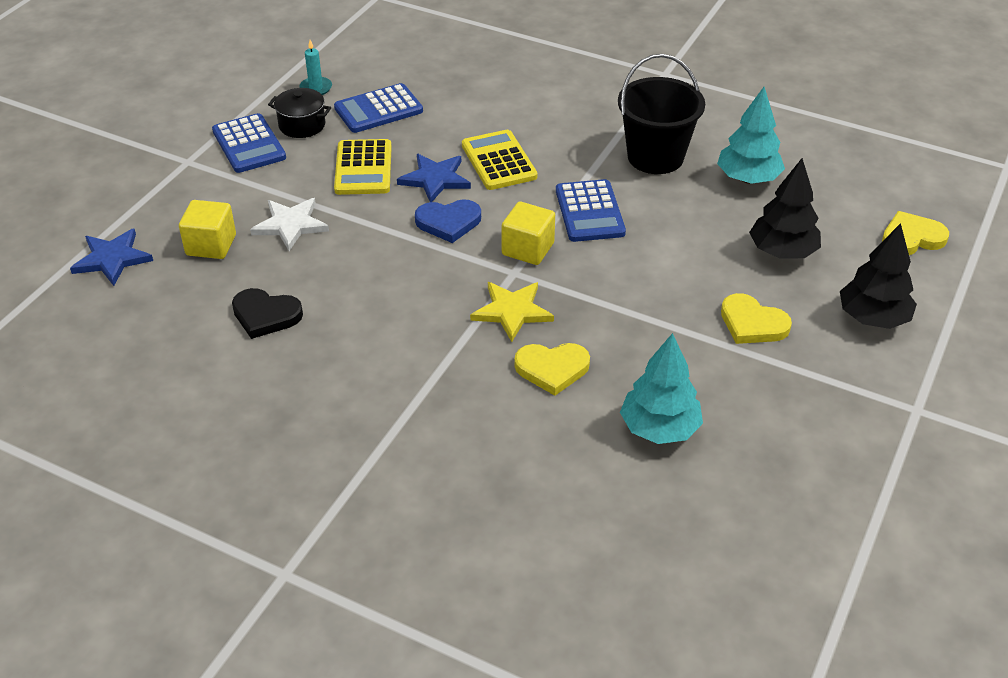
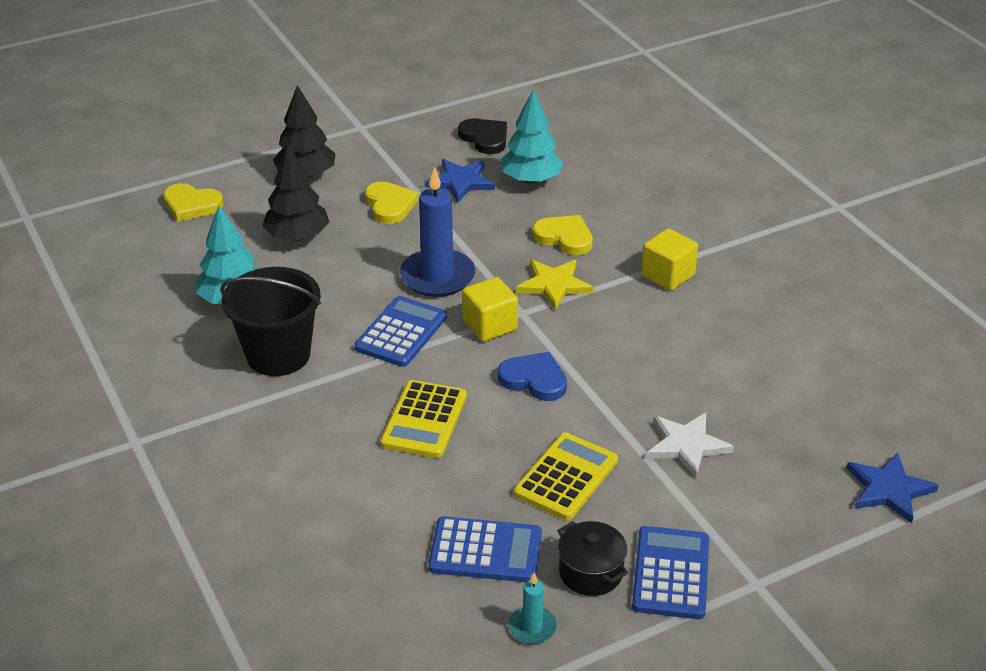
camera: 145 degrees left, 5 degrees down
yellow cube [179,200,236,259] -> yellow cube moved to [641,228,698,291]
black heart [232,288,303,339] -> black heart moved to [458,119,507,154]
blue star [397,154,471,202] -> blue star moved to [425,159,495,203]
none -> blue candle [400,167,475,297]

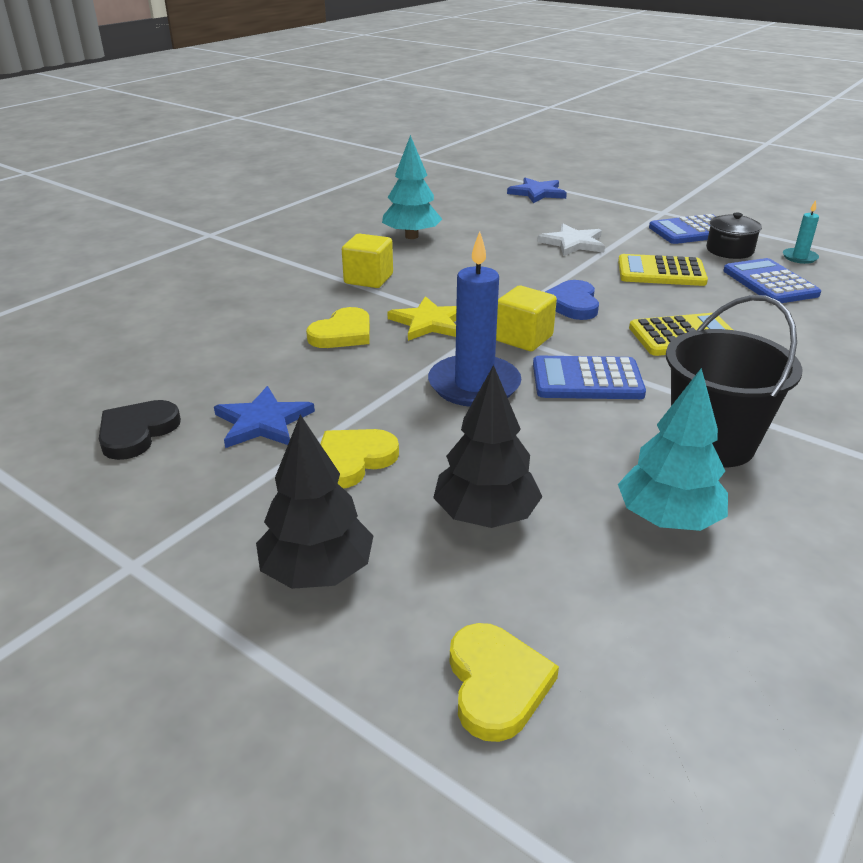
camera: 115 degrees left, 5 degrees down
turquoise tree [500,90,563,184] -> turquoise tree moved to [382,135,442,239]
yellow heart [533,215,593,255] -> yellow heart turned 150 degrees counterclockwise [306,307,370,348]

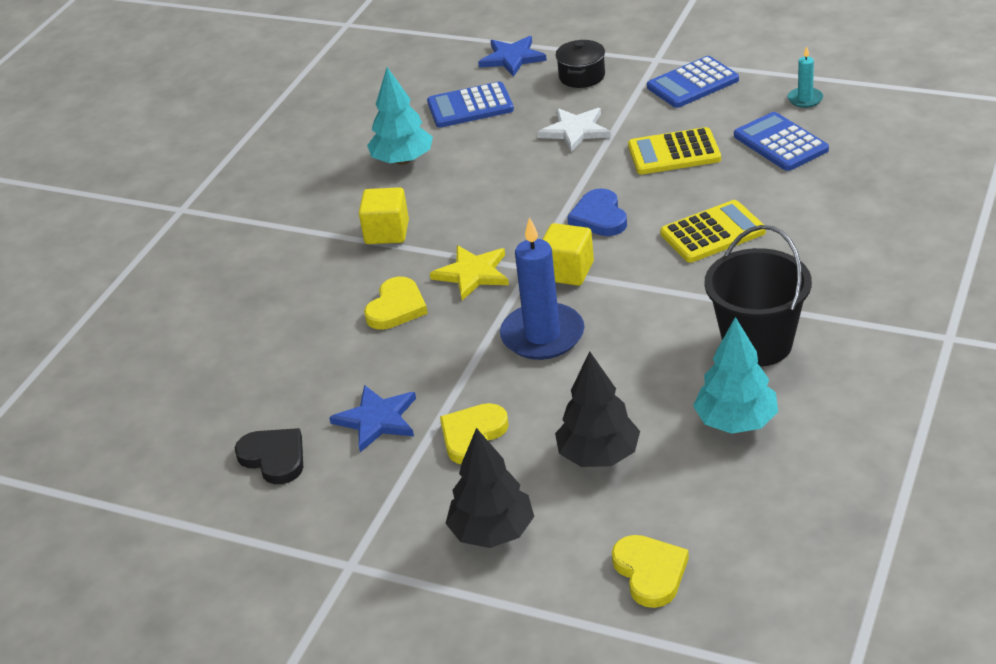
camera: 10 degrees left, 5 degrees up
black heart [99,400,181,460] -> black heart turned 120 degrees clockwise [235,428,303,484]
blue calculator [533,356,646,399] -> blue calculator moved to [427,82,514,128]
black pot [706,213,762,259] -> black pot moved to [555,40,605,88]

